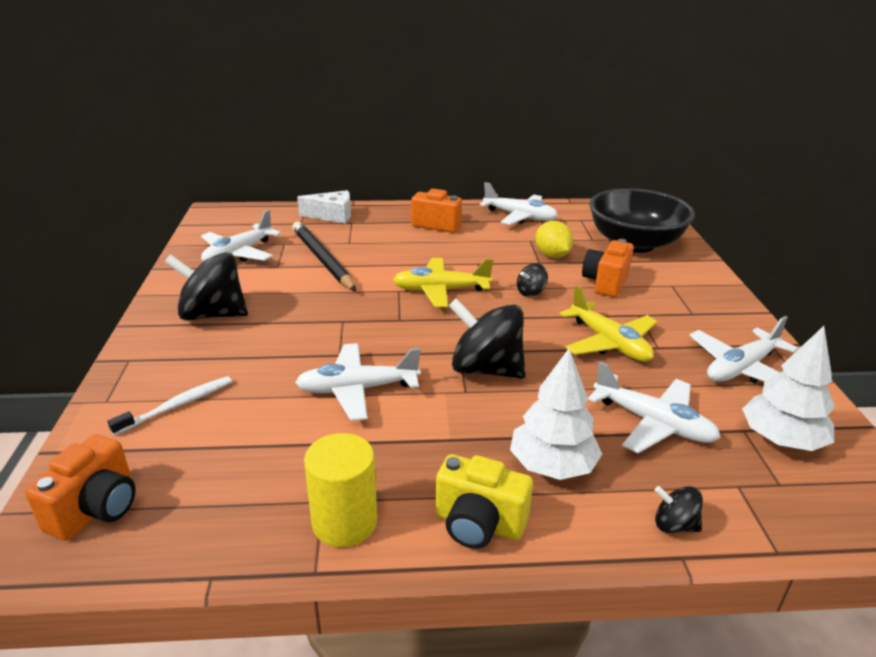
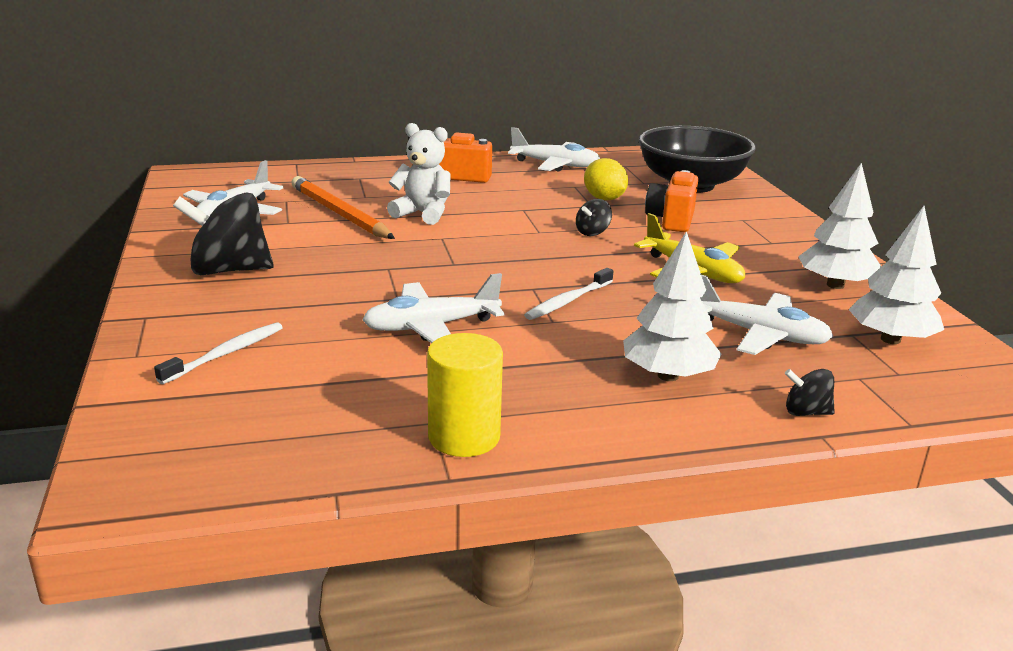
camera: 10 degrees left, 5 degrees down
orange camera [25,434,136,541] -> none
black pencil [292,222,356,291] -> orange pencil [291,176,395,239]
white cheese [297,190,351,224] -> none
yellow plane [393,258,493,307] -> none
yellow camera [435,454,533,549] -> none
black spinning top [448,298,526,379] -> white toothbrush [524,268,613,320]
white plane [689,316,799,383] -> white tree [798,163,882,289]
none -> white teddy bear [387,123,451,225]

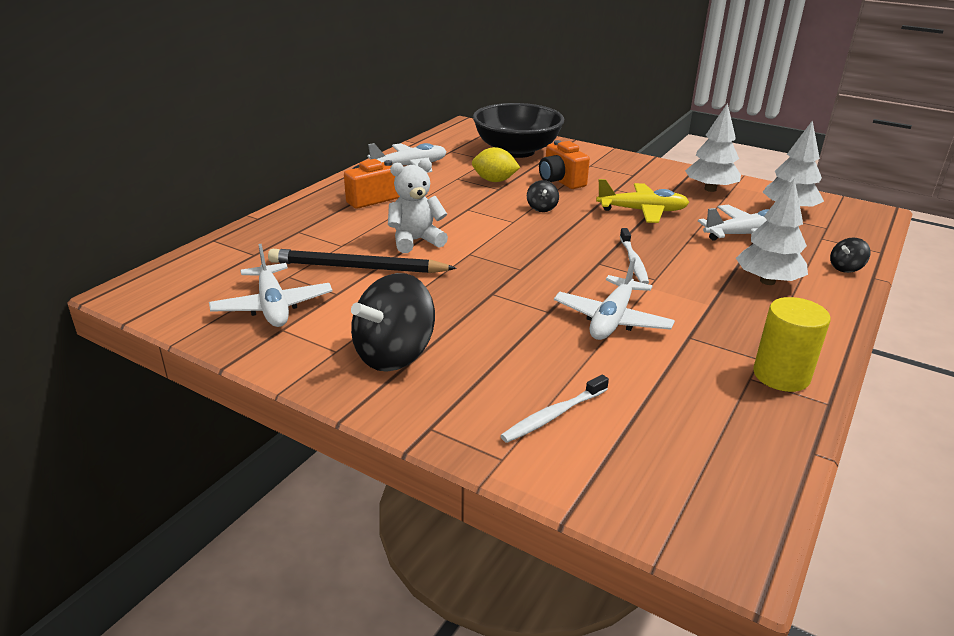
camera: 45 degrees left, 5 degrees up
white toothbrush [154,322,283,384] -> white toothbrush turned 120 degrees counterclockwise [500,375,609,443]
orange pencil [291,176,395,239] -> black pencil [268,249,457,273]

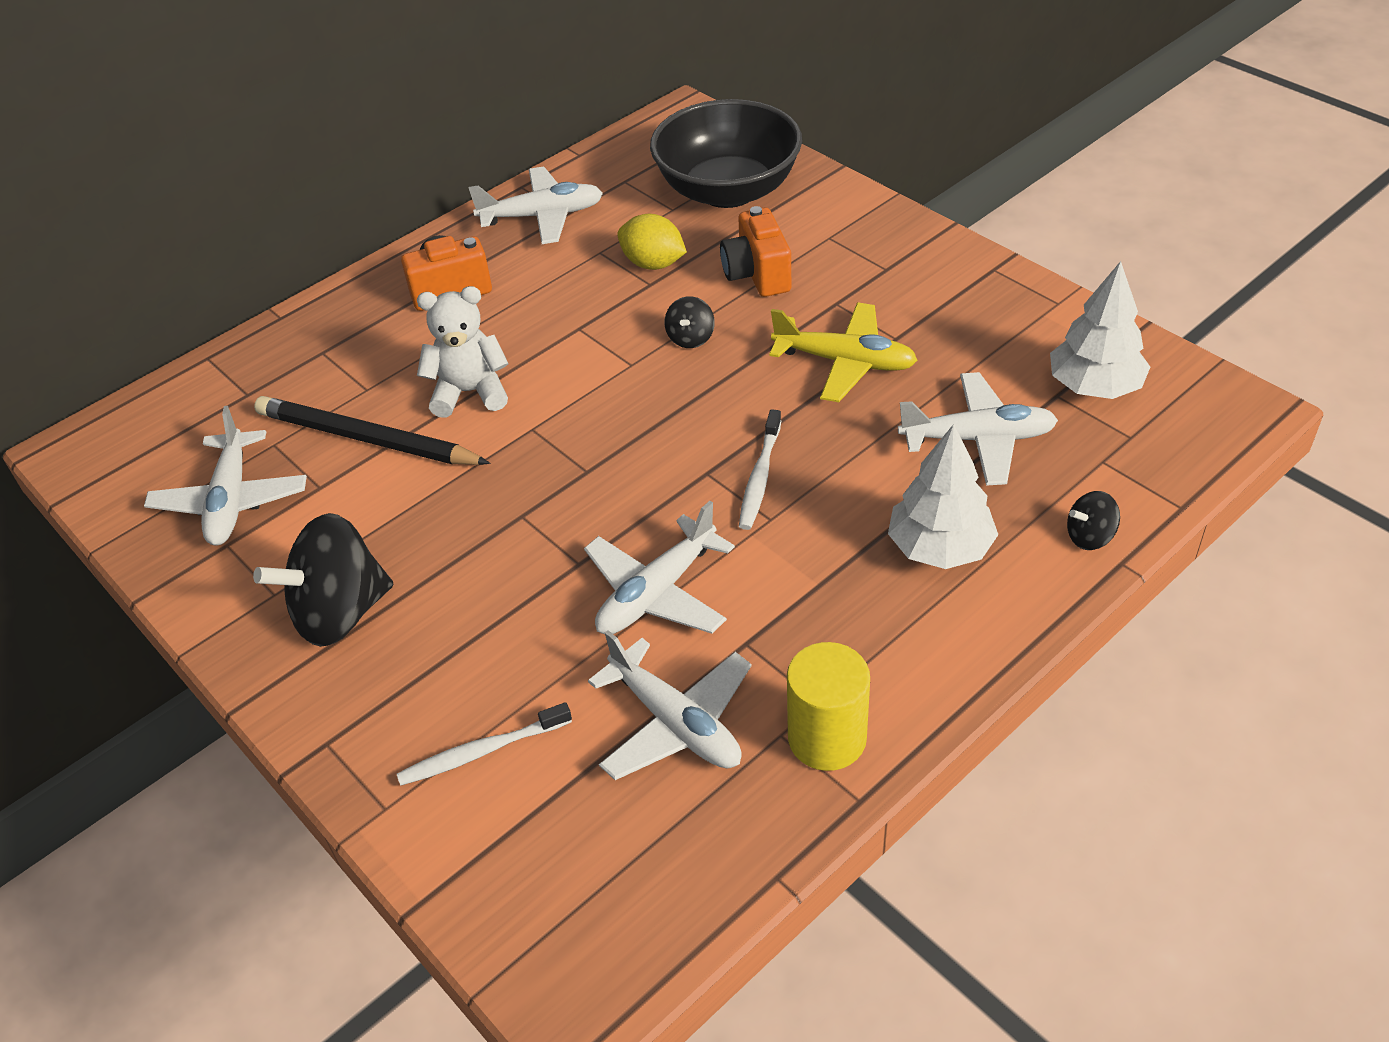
camera: 20 degrees right, 15 degrees up
white tree [685,103,741,192] -> none
none -> white plane [588,630,752,780]

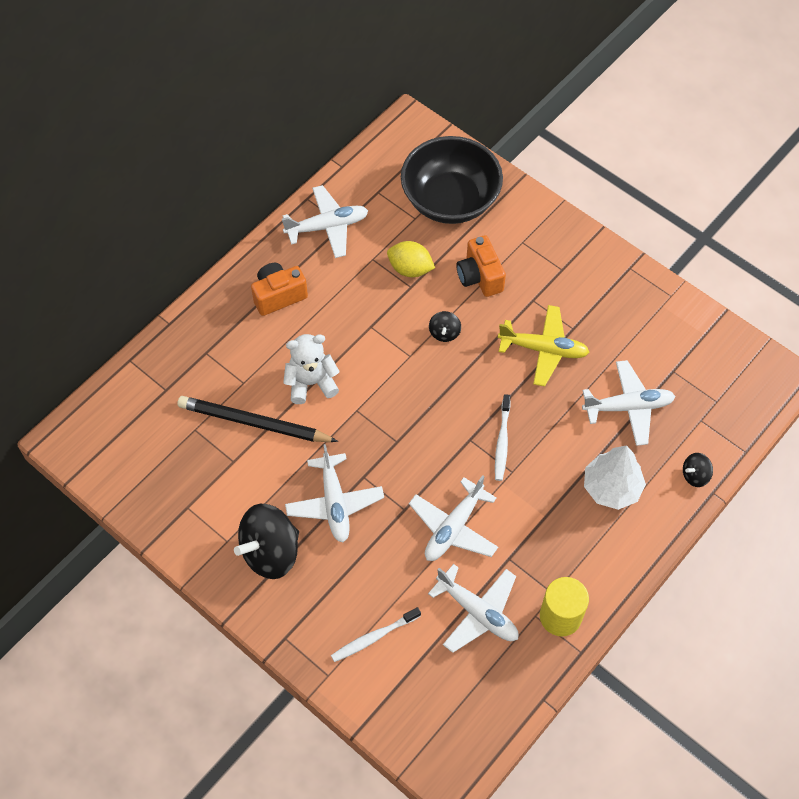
camera: 10 degrees left, 15 degrees up
white plane [144,406,307,545] -> white plane moved to [285,444,384,543]
white tree [1050,261,1150,399] -> none

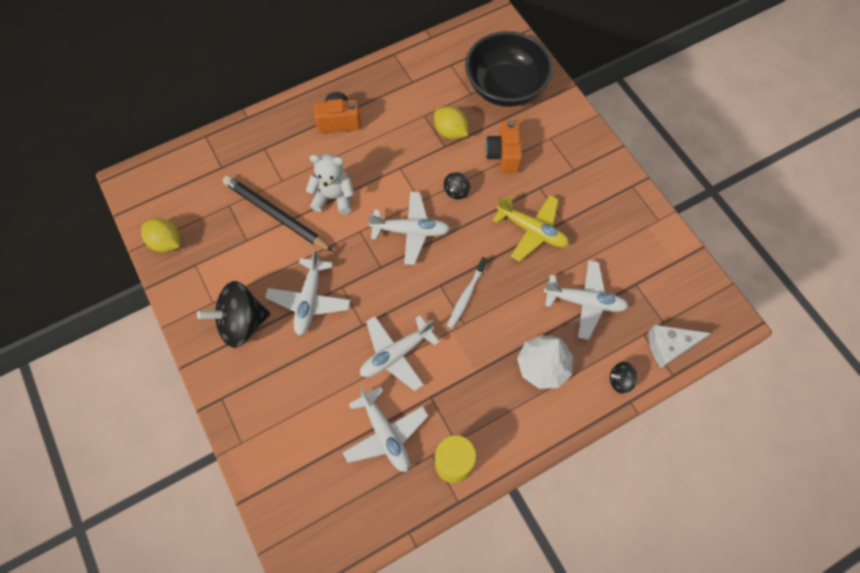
camera: 20 degrees right, 5 degrees up
white plane [282,185,368,258] -> white plane moved to [368,192,450,265]
white toothbrush [331,607,421,662] -> none
none -> yellow lemon [141,218,180,252]
none -> white cheese [648,325,711,368]

